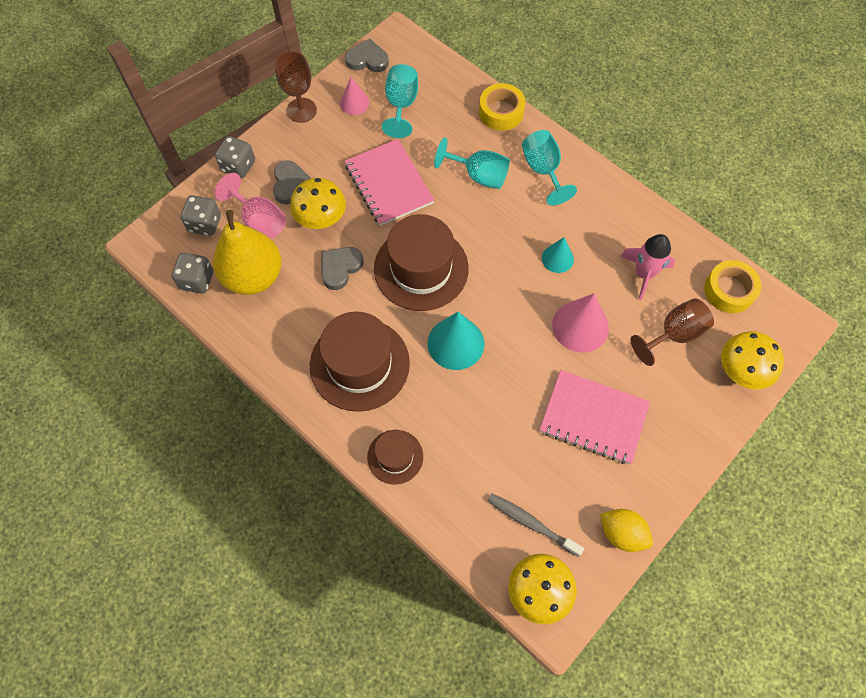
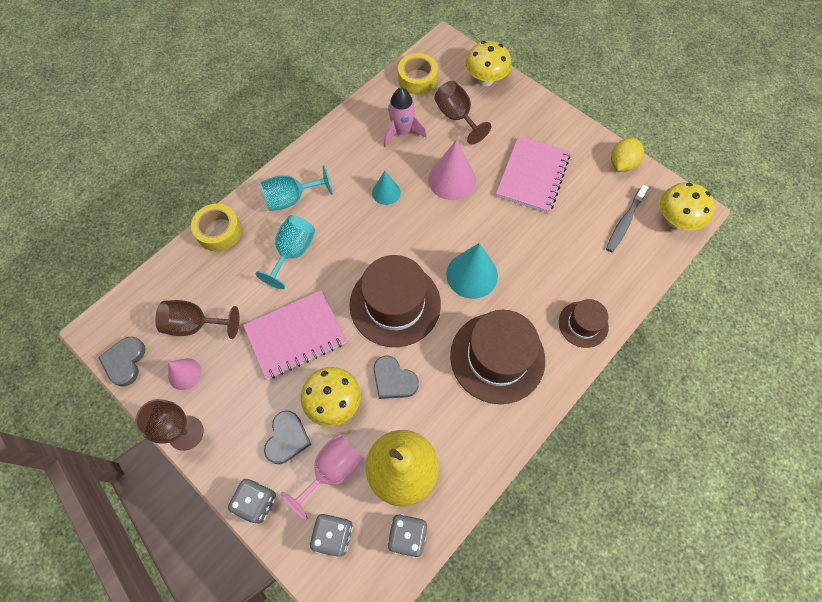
camera: 90 degrees left, 0 degrees up
grey heart [273,160,311,204] -> grey heart turned 105 degrees clockwise [264,411,311,464]
turquoise goblet [382,64,418,138] -> brown goblet [155,300,239,339]

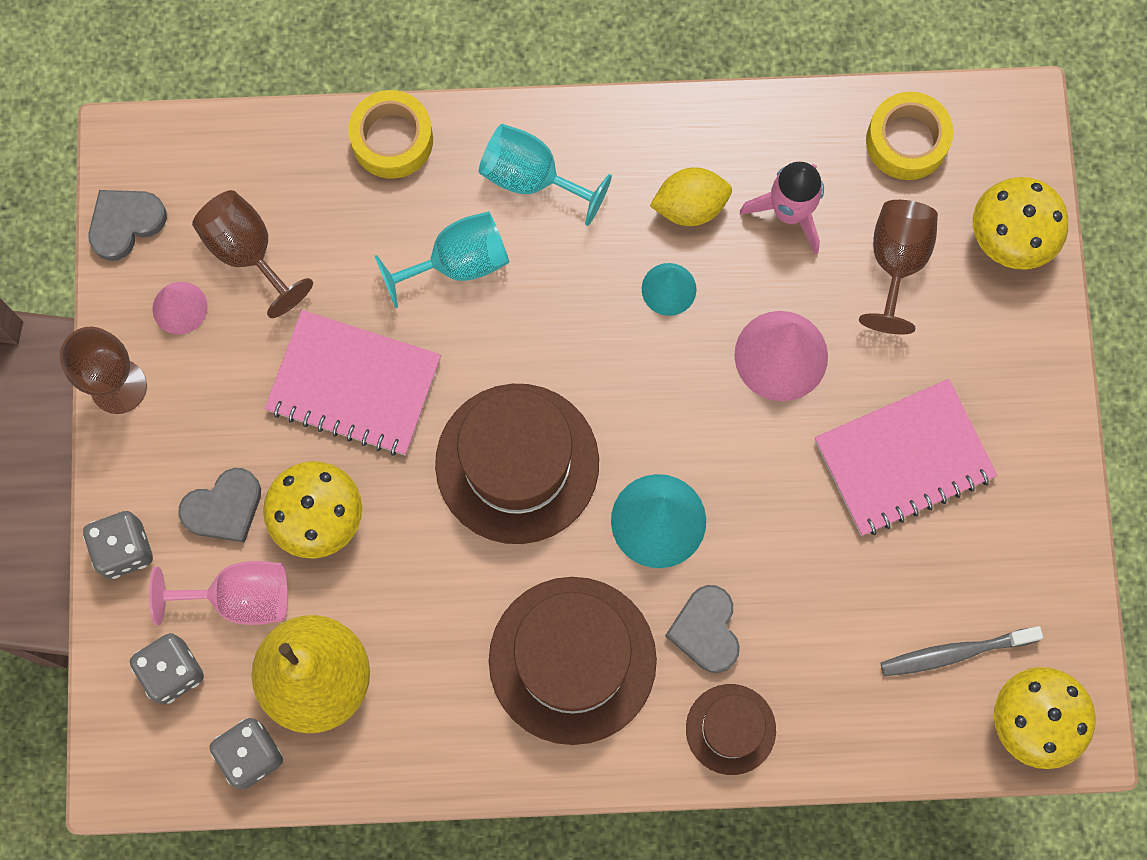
camera: 45 degrees right, 10 degrees up
grey heart [373,355,419,399] -> grey heart moved to [665,585,740,673]
yellow lemon [611,138,644,172] -> yellow lemon moved to [650,167,732,226]

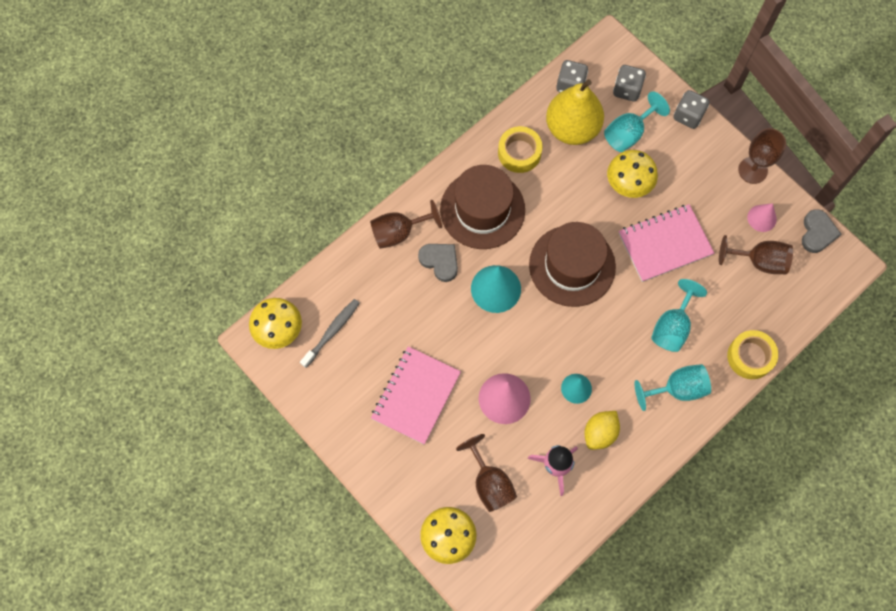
camera: 140 degrees right, 5 degrees down
pink goblet [149,561,288,625] -> turquoise goblet [604,91,670,152]
grey heart [178,468,261,543] -> none
brown hat [686,684,776,775] -> brown goblet [370,200,442,249]
yellow tape [866,92,953,180] -> yellow tape moved to [498,126,542,173]

